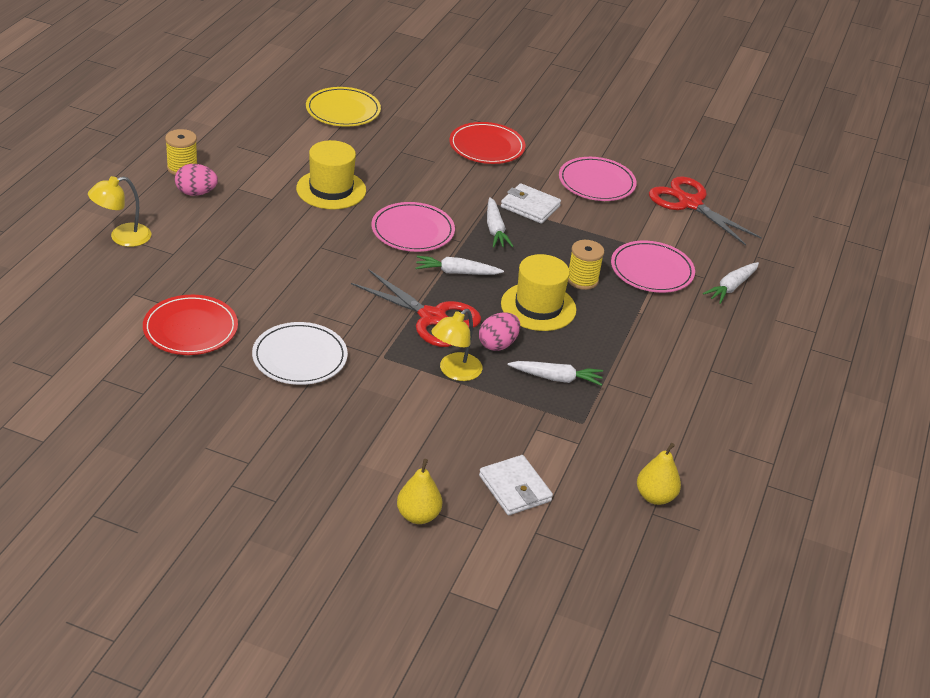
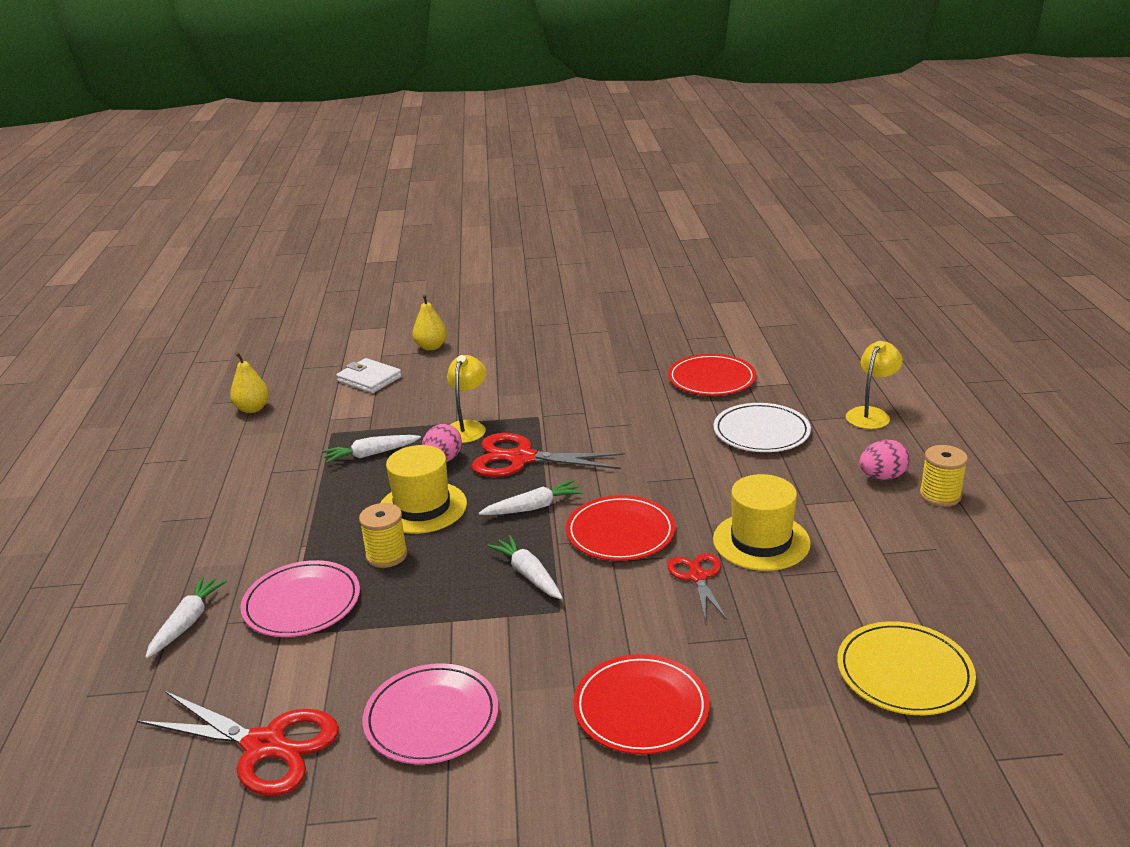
camera: 160 degrees right, 10 degrees down
white plate [252,322,348,385] -> white plate moved to [714,403,811,452]
pink plate [371,202,455,252] -> red plate [566,495,675,561]
white wallet [501,183,561,224] -> none
none -> red scissors [667,553,727,622]

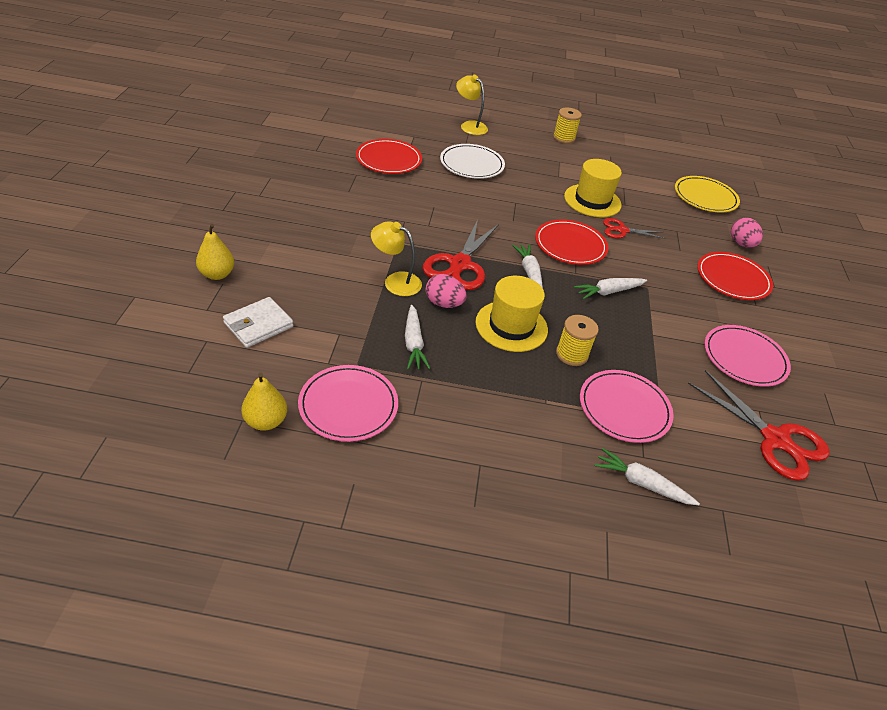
camera: 85 degrees left, 15 degrees up
red scissors [137,691,339,796] -> red scissors turned 105 degrees clockwise [688,370,829,481]
pink egg [859,440,910,480] -> pink egg moved to [731,218,763,248]
none -> pink plate [298,365,398,442]

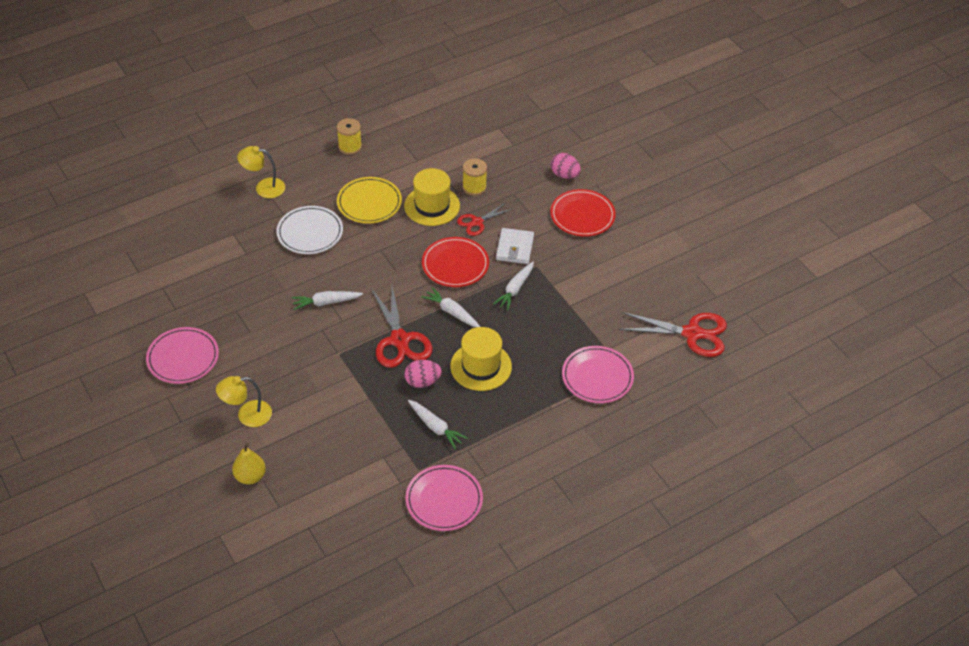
camera: 35 degrees left, 5 degrees up
white wallet [223,297,293,348] -> white wallet moved to [496,228,534,264]
yellow pear [241,372,287,431] -> none
red plate [356,139,422,174] -> none
yellow lamp [371,221,422,296] -> yellow lamp moved to [216,376,272,427]
yellow spool [556,315,599,366] -> yellow spool moved to [462,158,487,196]
white carrot [595,448,700,505] -> white carrot moved to [292,291,363,310]
yellow plate [675,176,740,212] -> yellow plate moved to [337,177,402,224]
pink plate [704,325,791,387] -> pink plate moved to [146,327,219,384]

